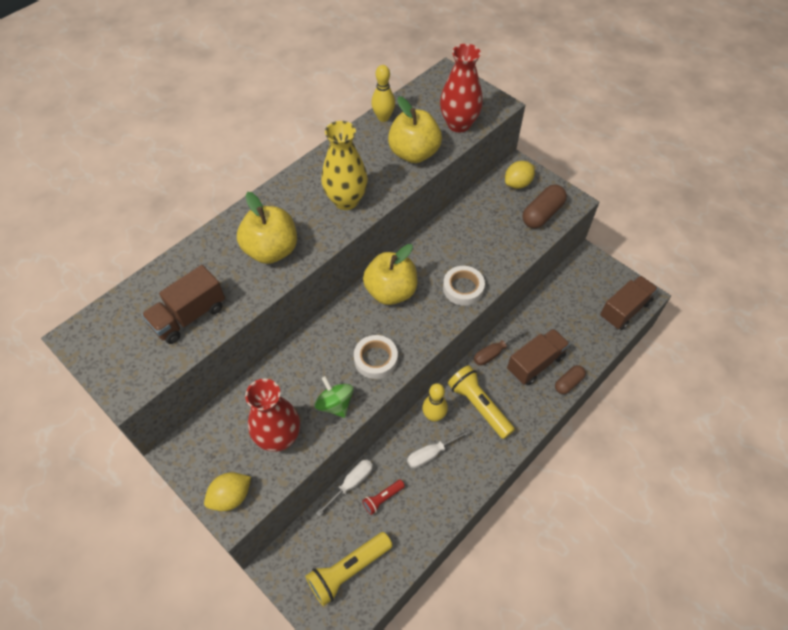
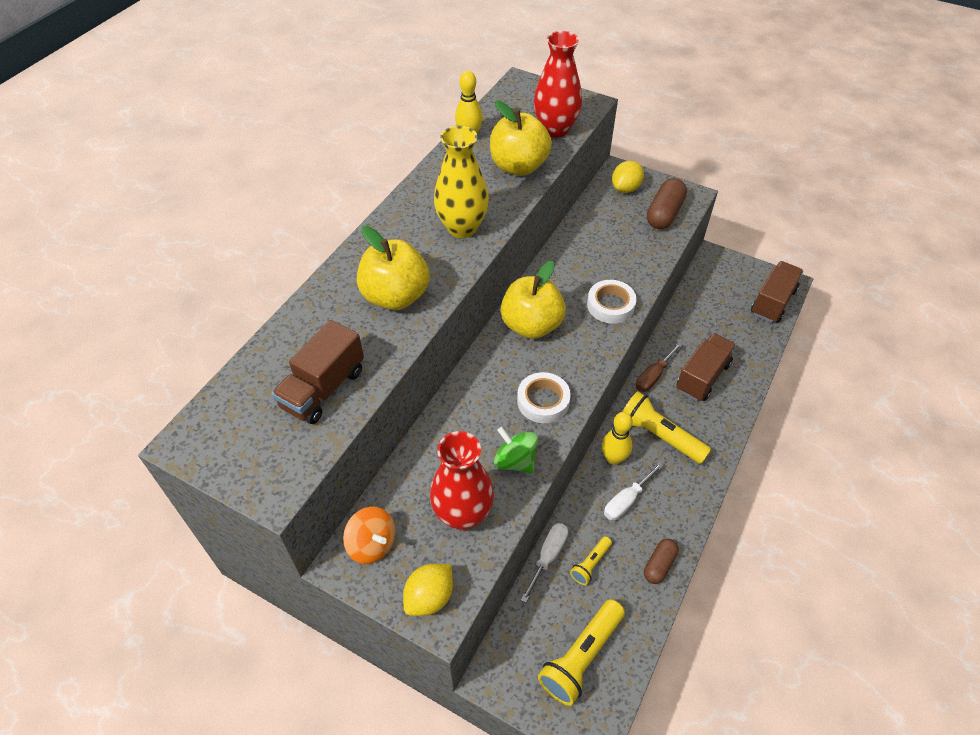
camera: 15 degrees left, 5 degrees down
red flashlight [362,480,405,515] -> yellow flashlight [570,536,612,585]
brown capsule [555,365,586,394] -> brown capsule moved to [644,539,679,584]
none -> orange spinning top [343,506,395,564]

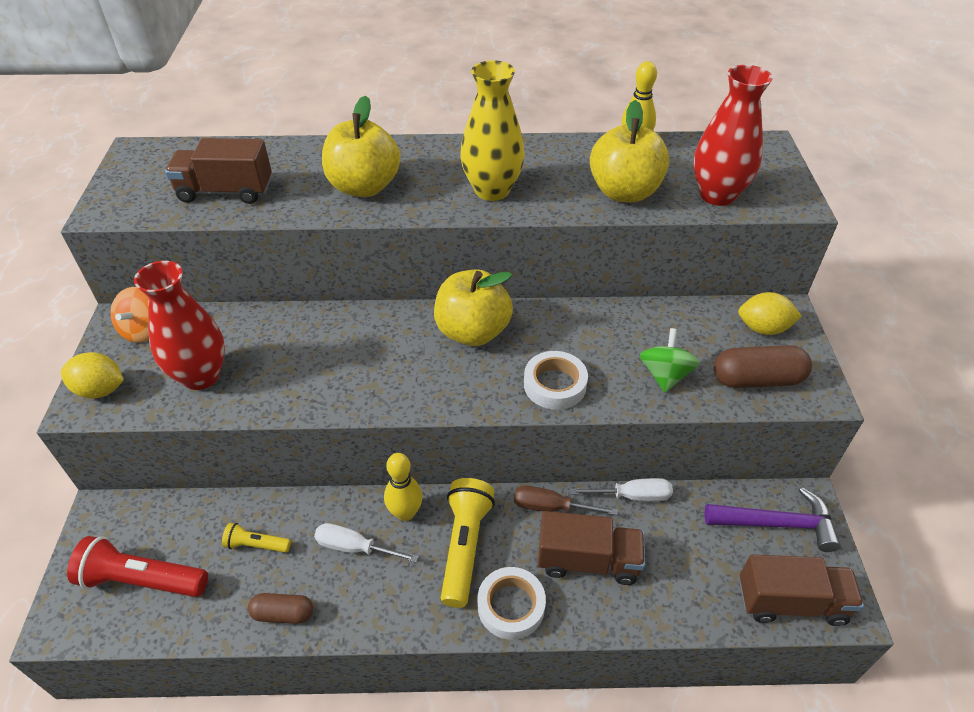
camera: 60 degrees right, 5 degrees down
green spinning top [494,427,538,473] -> green spinning top moved to [640,328,700,393]
white tape [517,372,571,423] -> white tape moved to [477,567,546,640]
white screwdriver [521,523,568,603] -> white screwdriver moved to [570,478,673,501]
yellow flashlight [538,599,625,706] -> red flashlight [67,536,208,597]
none -> purple hammer [705,488,841,552]

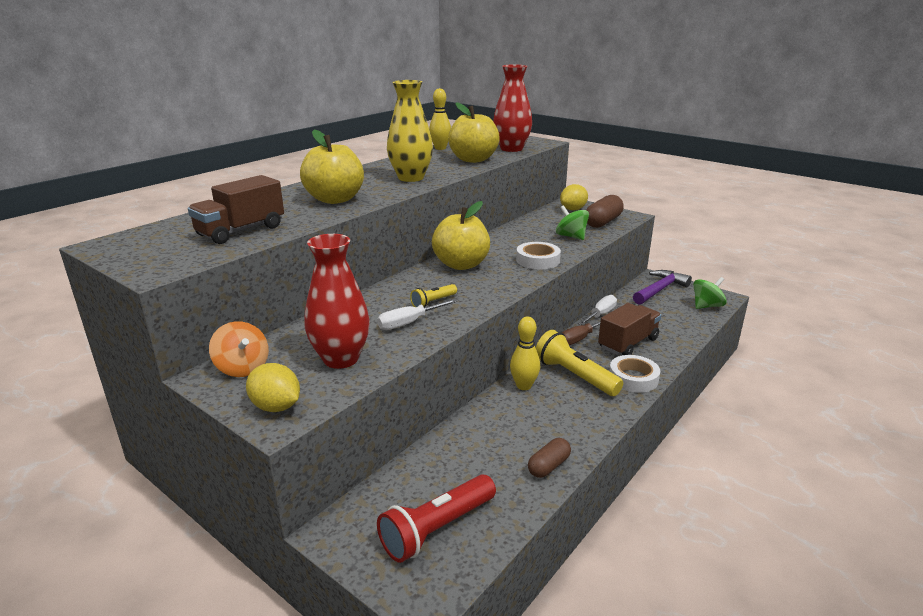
camera: 50 degrees left, 20 degrees down
yellow lemon [61,352,124,399] -> yellow lemon turned 75 degrees clockwise [246,363,300,412]
yellow flashlight [222,523,291,553] -> yellow flashlight moved to [410,284,457,308]
white screwdriver [314,523,419,562] -> white screwdriver moved to [377,299,457,330]
brown truck [740,554,864,626] -> green spinning top [693,277,727,309]

